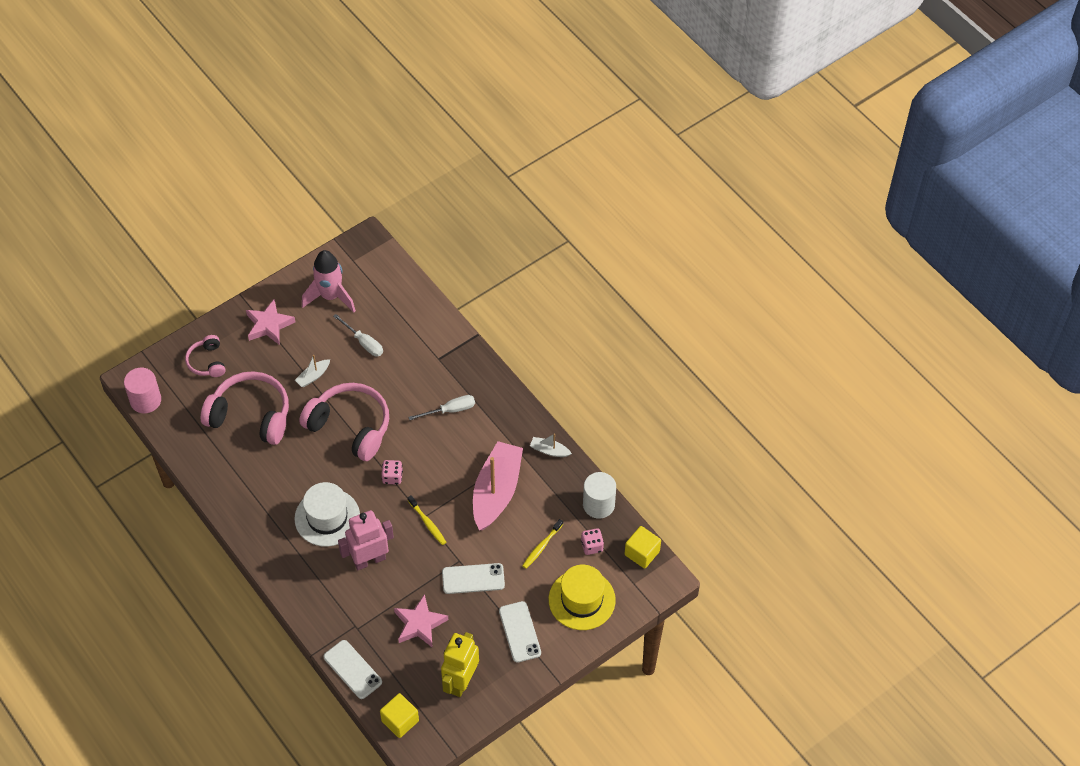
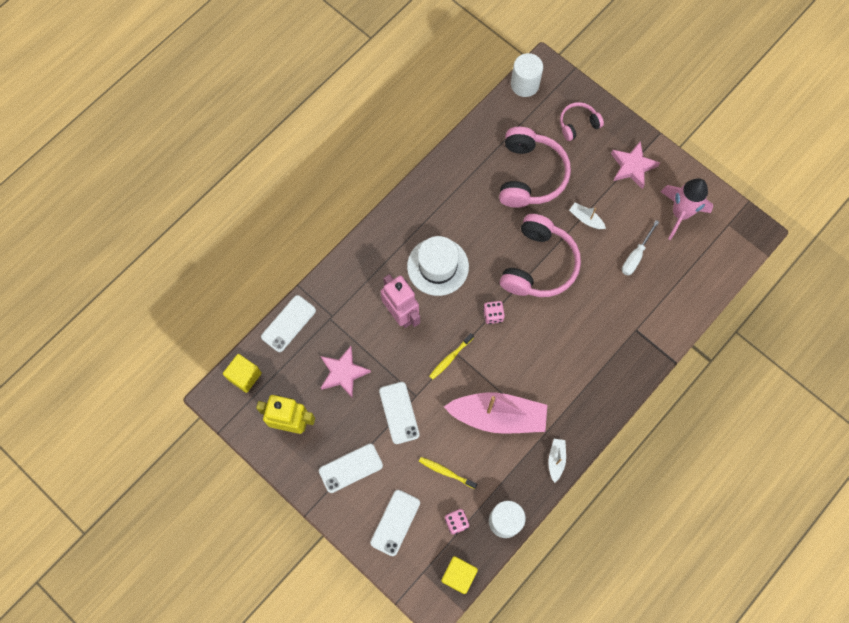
camera: 80 degrees right, 15 degrees up
pink cylinder [124,368,161,413] -> white cylinder [511,53,543,97]
white screwdriver [408,395,475,420] -> none
yellow hat [549,565,616,630] -> white phone [370,490,420,556]

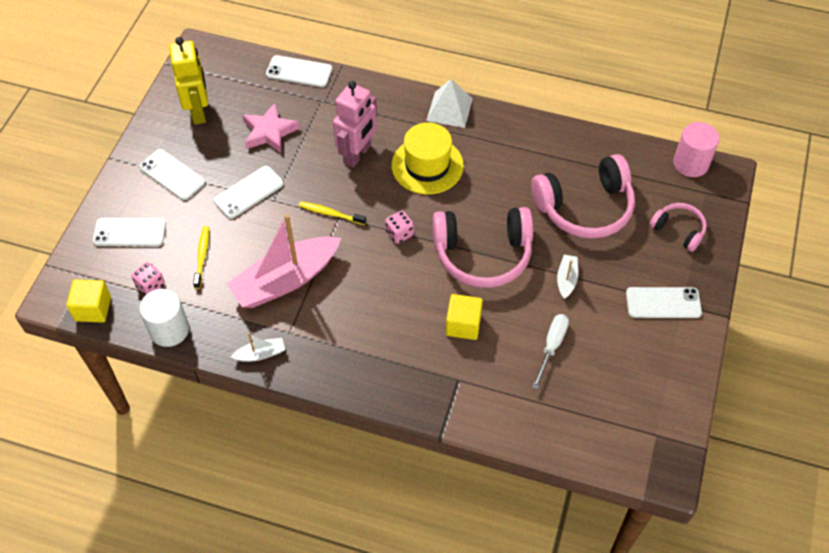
camera: 65 degrees right, 15 degrees down
yellow cube [223,354,262,393] -> yellow cube moved to [446,294,483,340]
white hat [407,236,469,296] -> yellow hat [391,122,464,194]
pink boat [444,393,547,434] -> pink boat turned 75 degrees clockwise [226,214,341,308]
white cylinder [511,53,543,97] -> pink cylinder [673,122,719,177]
pink star [611,141,660,189] -> white phone [626,287,702,318]
white screwdriver [622,220,659,275] -> white screwdriver turned 105 degrees clockwise [532,314,569,389]
pink rocket [660,178,713,240] -> none
none -> white pyramid [426,79,473,128]

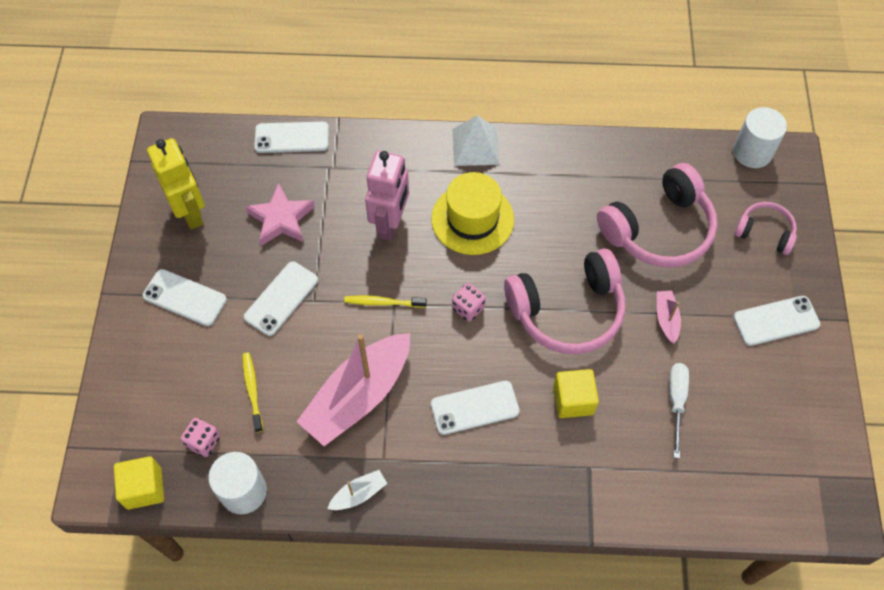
camera: 15 degrees left, 5 degrees up
white phone [93,218,166,247] -> white phone moved to [431,381,520,435]
white boat [557,255,578,299] -> pink boat [657,291,681,344]
pink cylinder [673,122,719,177] -> white cylinder [733,107,787,168]

